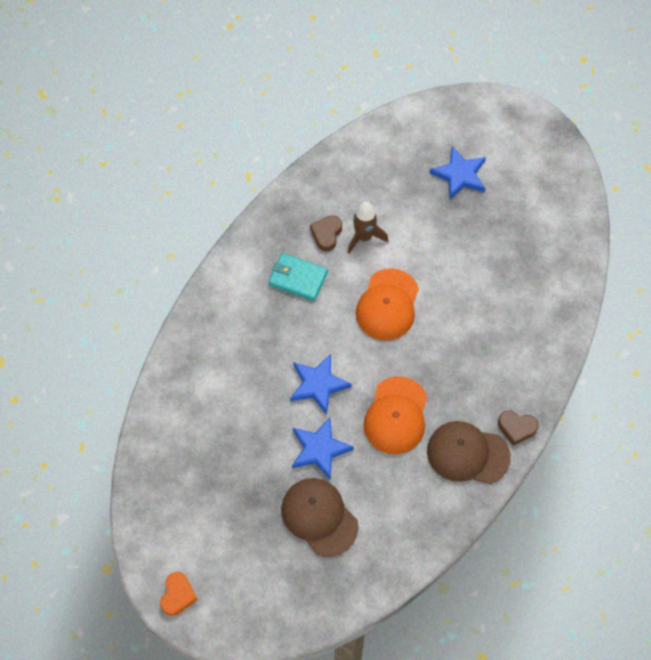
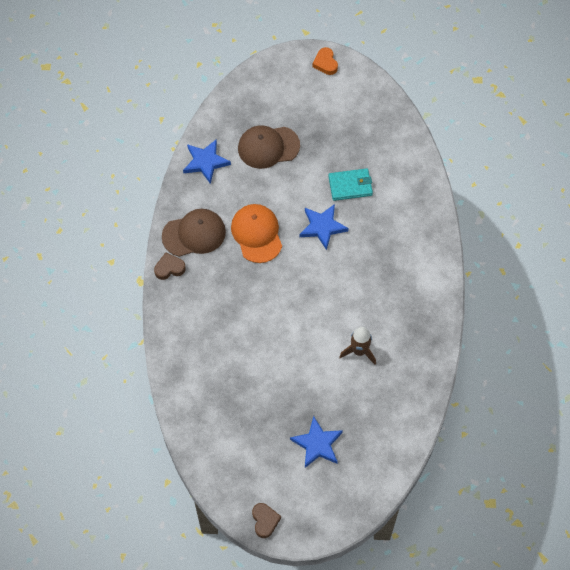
camera: 150 degrees right, 0 degrees up
turquoise wallet [269,253,328,301] -> turquoise wallet moved to [328,168,373,201]
brown cap [281,478,359,557] -> brown cap turned 150 degrees clockwise [238,125,300,169]
blue star [292,417,354,480] -> blue star moved to [183,140,231,184]
brown heart [310,215,342,251] -> brown heart moved to [252,503,281,538]
orange cap [356,268,419,340] -> none

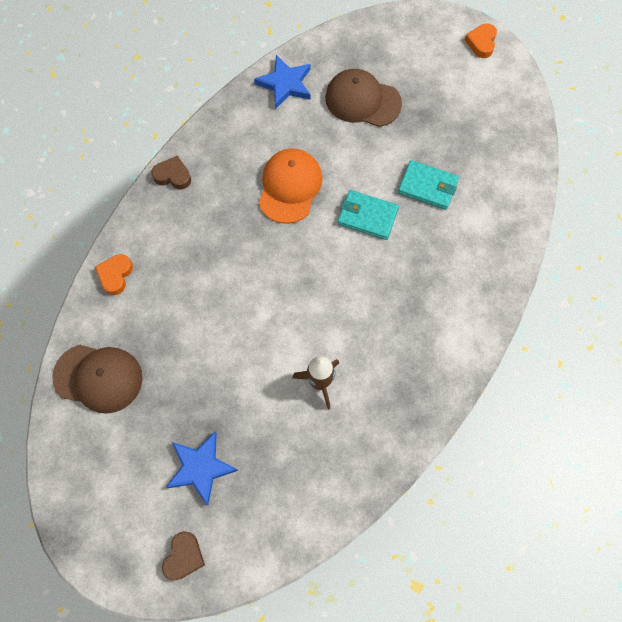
camera: 30 degrees right, 5 degrees up
brown cap [162,209,226,257] -> brown cap moved to [52,345,143,414]
brown heart [252,503,281,538] -> brown heart moved to [162,531,205,581]
blue star [299,204,349,250] -> turquoise wallet [338,190,399,240]
none -> orange heart [95,254,133,295]

